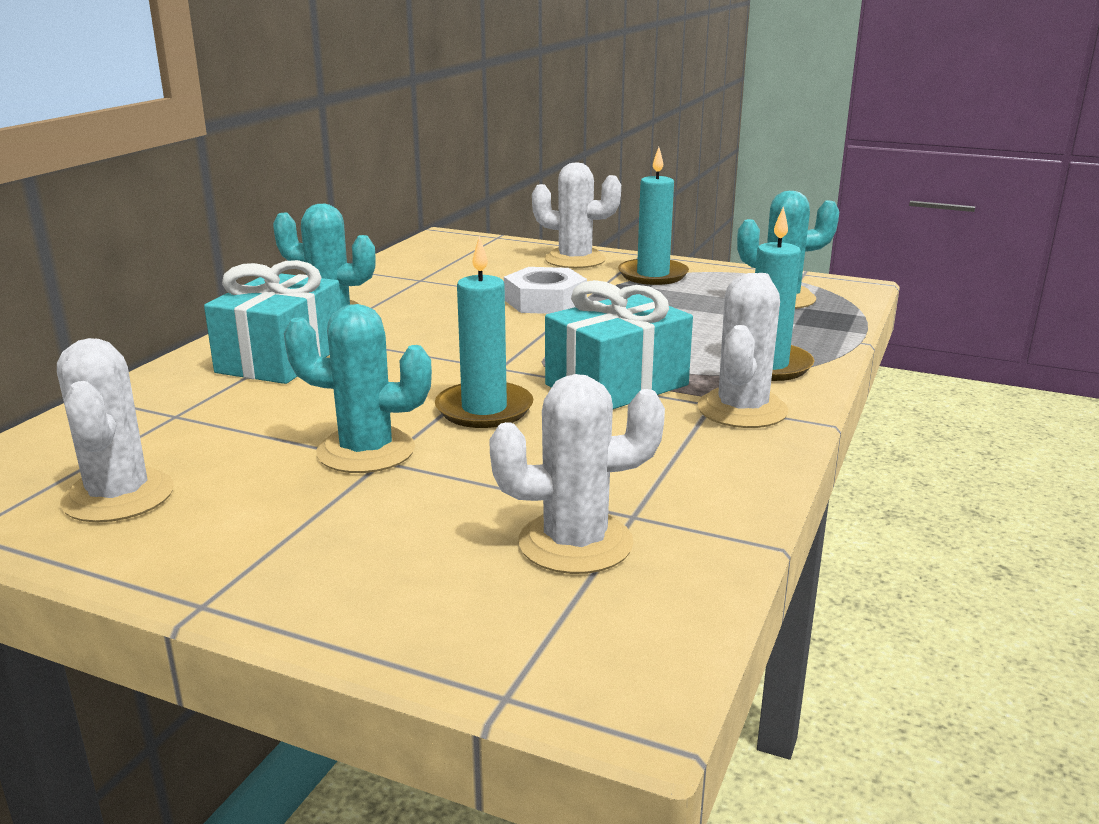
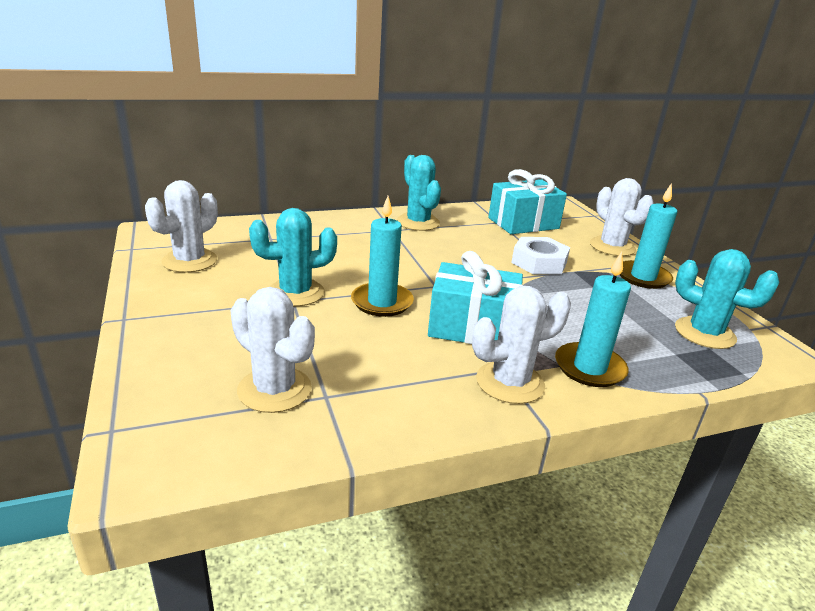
camera: 45 degrees right, 5 degrees up
turquoise gift [204,260,341,384] -> turquoise gift moved to [488,169,567,234]
turquoise cactus [284,304,432,473] -> turquoise cactus turned 75 degrees counterclockwise [249,208,337,307]

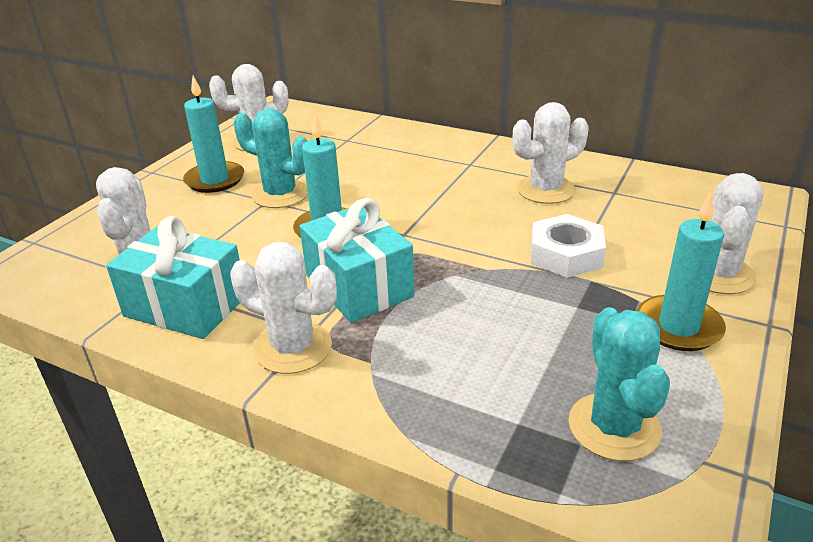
camera: 50 degrees right, 5 degrees up
turquoise cactus [397,155,441,231] -> none
turquoise gift [488,169,567,234] -> turquoise gift moved to [106,216,240,339]
turquoise candle [555,252,631,387] -> turquoise candle moved to [183,76,244,193]
none -> white cactus [512,102,589,204]

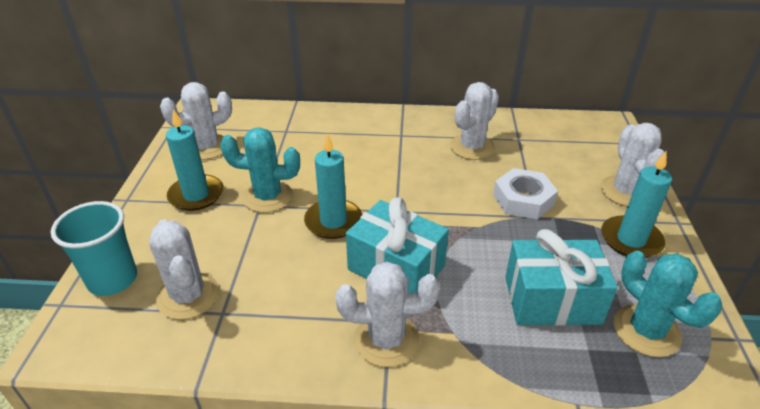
camera: 25 degrees left, 5 degrees up
turquoise gift [106,216,240,339] -> turquoise gift moved to [505,229,618,326]
none -> turquoise cup [51,201,137,296]

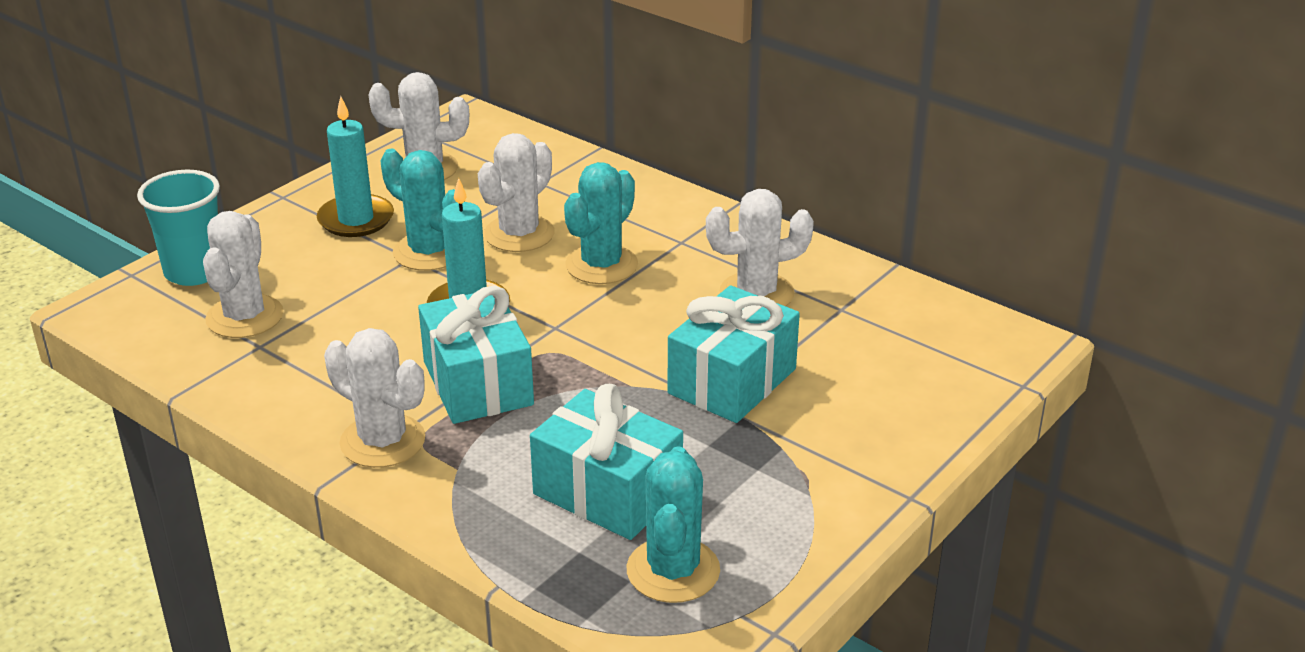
camera: 35 degrees right, 5 degrees down
white nut [493,168,558,219] -> turquoise gift [667,285,800,423]
white cactus [600,123,664,207] -> white cactus moved to [478,133,555,252]
turquoise candle [601,151,672,258] -> none
none -> turquoise cactus [564,162,638,284]

